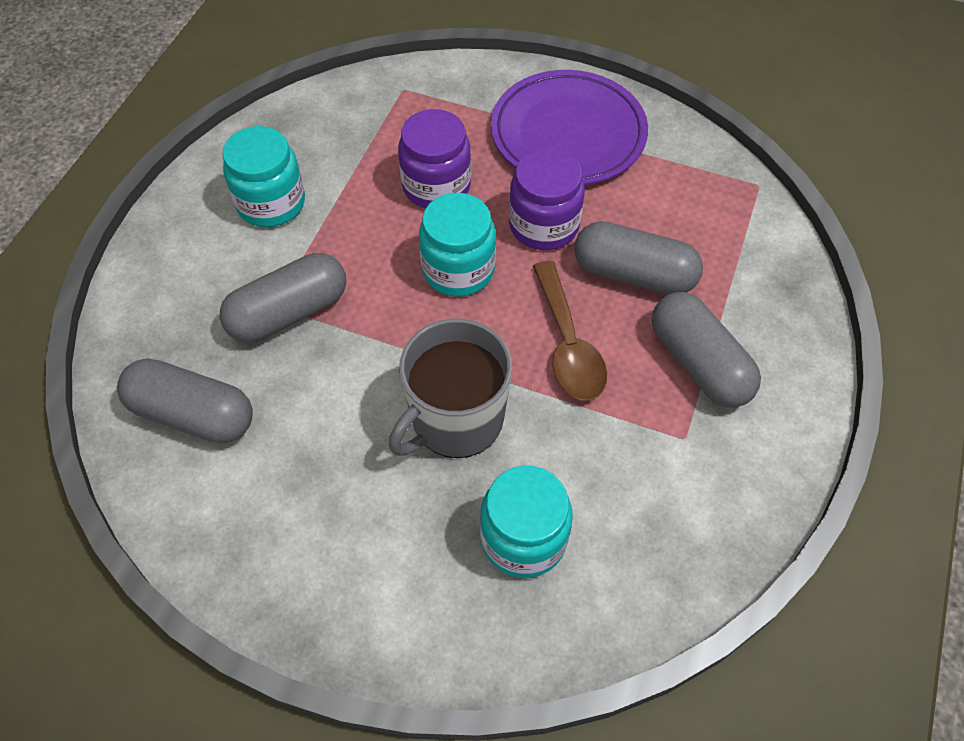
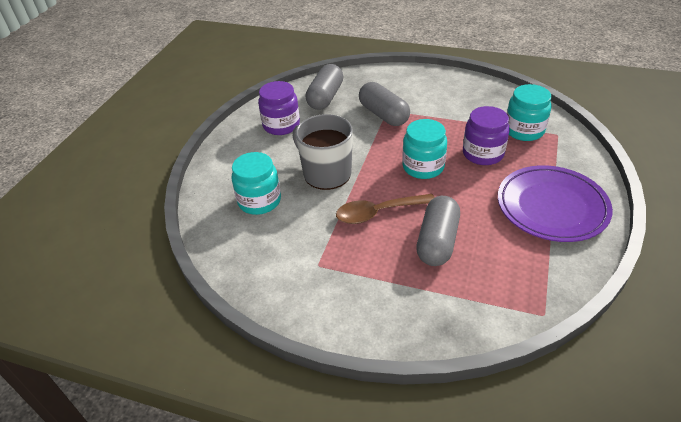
camera: 90 degrees right, 15 degrees down
turquoise jar [223,126,305,227] -> turquoise jar moved to [507,84,551,141]
purple jar [509,148,585,250] -> purple jar moved to [258,81,300,135]
grey capsule [652,292,761,408] -> none

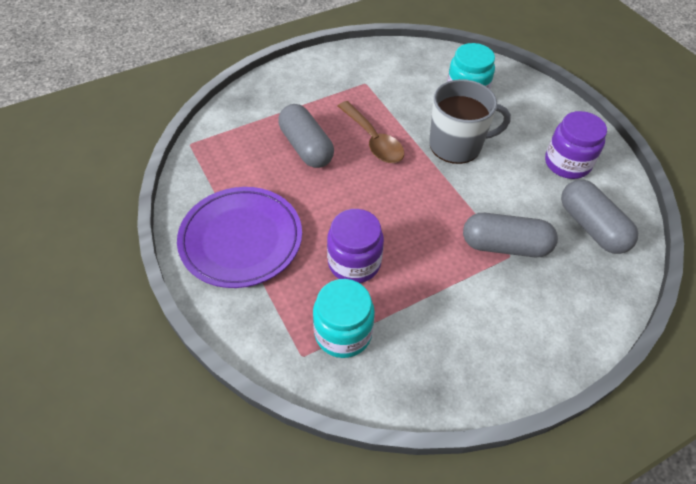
camera: 130 degrees right, 10 degrees up
brown spoon [336,194,435,224] -> brown spoon turned 120 degrees clockwise [338,101,404,163]
turquoise jar [402,119,447,179] -> none

